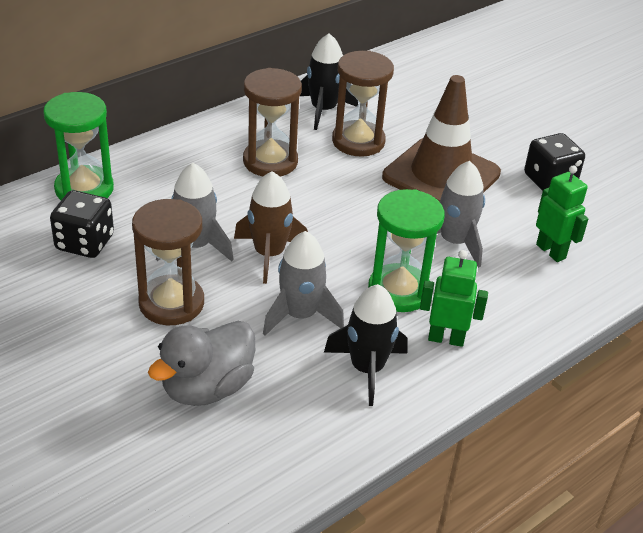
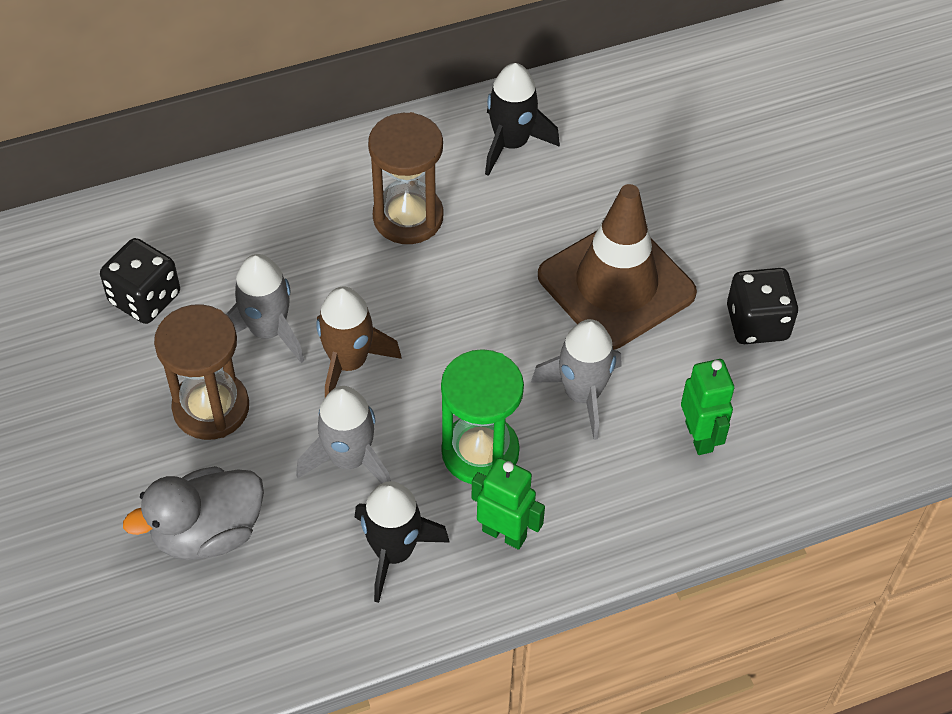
camera: 20 degrees right, 15 degrees up
green hourglass [43,92,114,200] -> none
brown hourglass [332,50,394,157] -> none

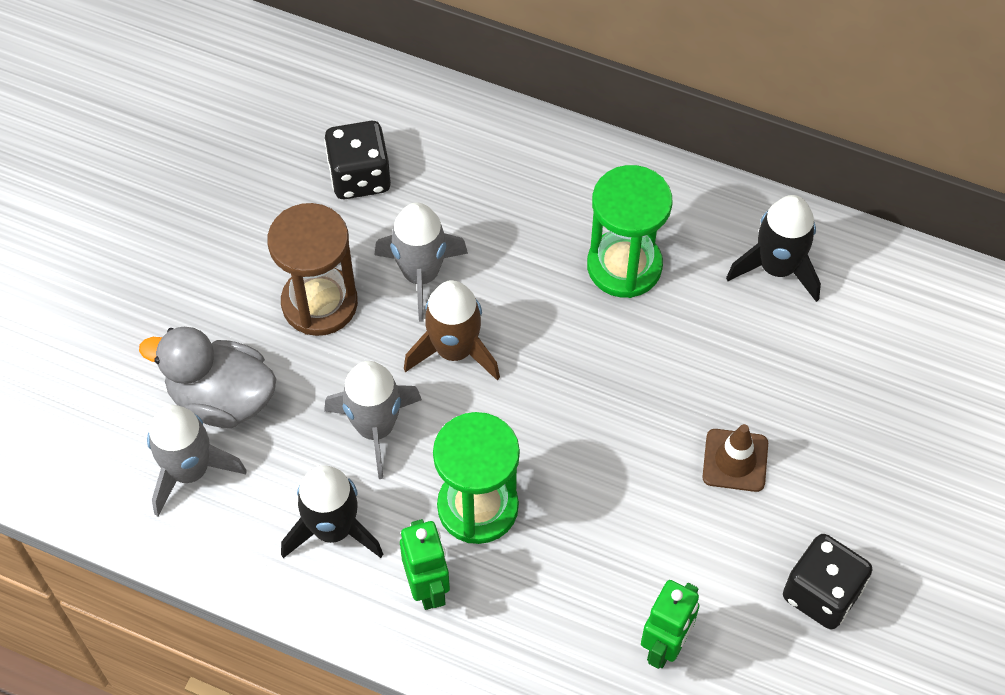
camera: 45 degrees right, 5 degrees up
brown hourglass [368,112,443,244] -> green hourglass [587,165,673,298]
grey rocket [531,319,621,440] -> grey rocket moved to [147,405,247,516]
brown traffic cone [538,184,697,350] -> brown traffic cone [702,424,768,492], size x0.46

